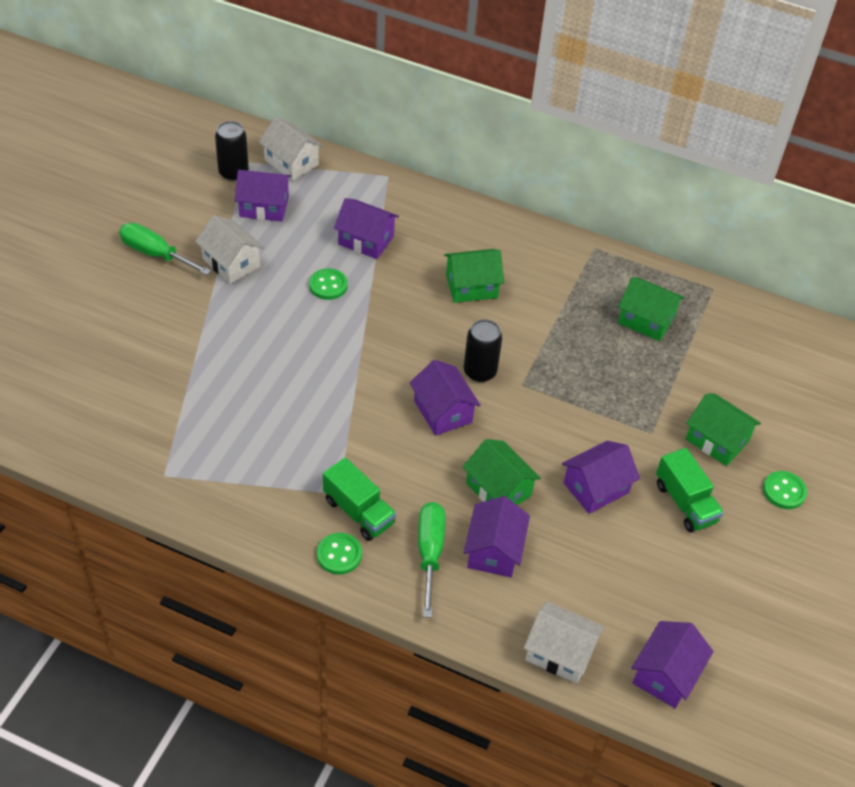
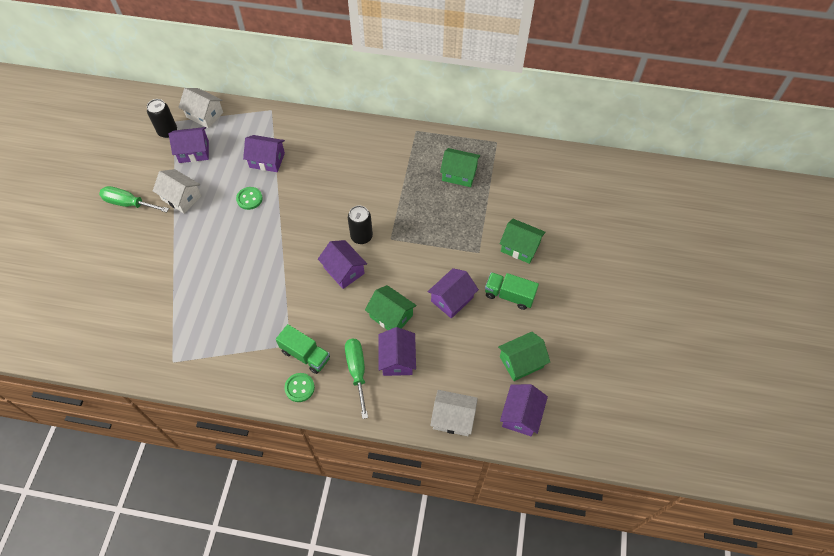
camera: 10 degrees left, 10 degrees up
green house [444,249,504,303] -> green house moved to [498,332,550,381]
green truck [656,448,724,532] -> green truck turned 150 degrees clockwise [485,272,539,310]
green button [763,471,807,509] -> none

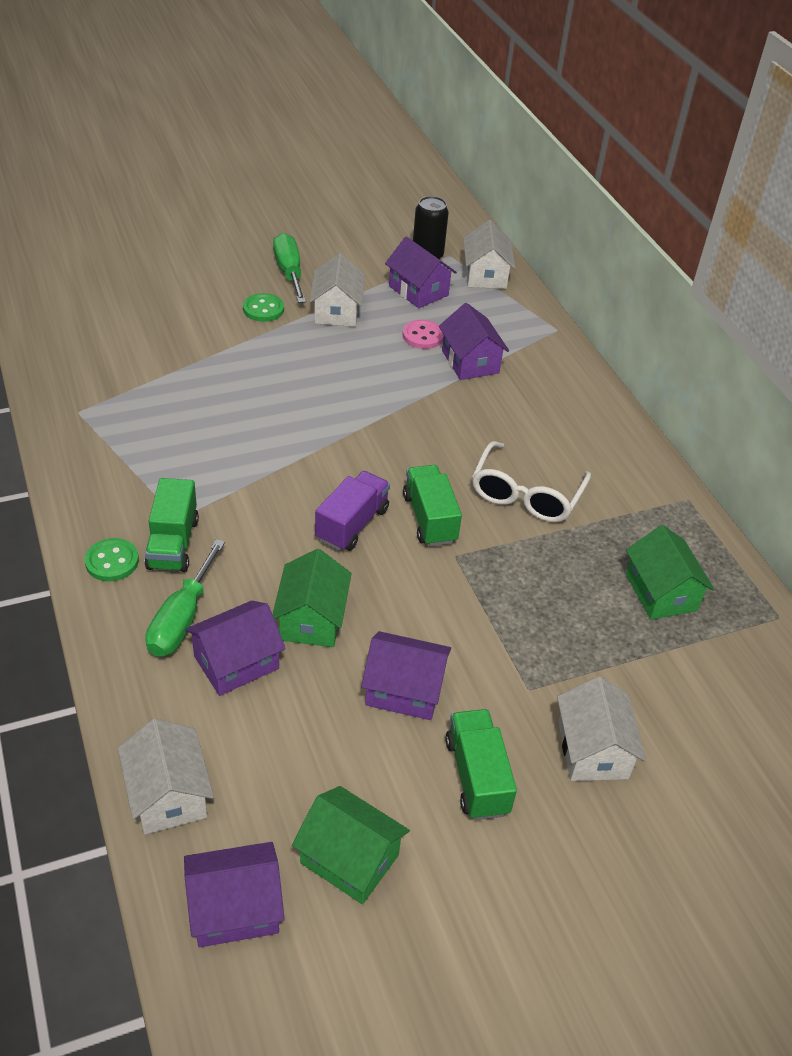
camera: 55 degrees right, 15 degrees down
green button [236,187,263,210] -> green button moved to [243,293,284,322]
purple house [318,240,367,289] -> purple truck [315,471,390,551]
green screwdriver [345,339,368,419] -> green screwdriver turned 150 degrees clockwise [145,539,225,657]
black can [348,206,373,244] -> green truck [403,465,462,546]
green house [500,219,546,264] -> white house [557,676,646,781]
none -> pink button [403,320,444,349]
none -> white glasses [472,441,591,522]

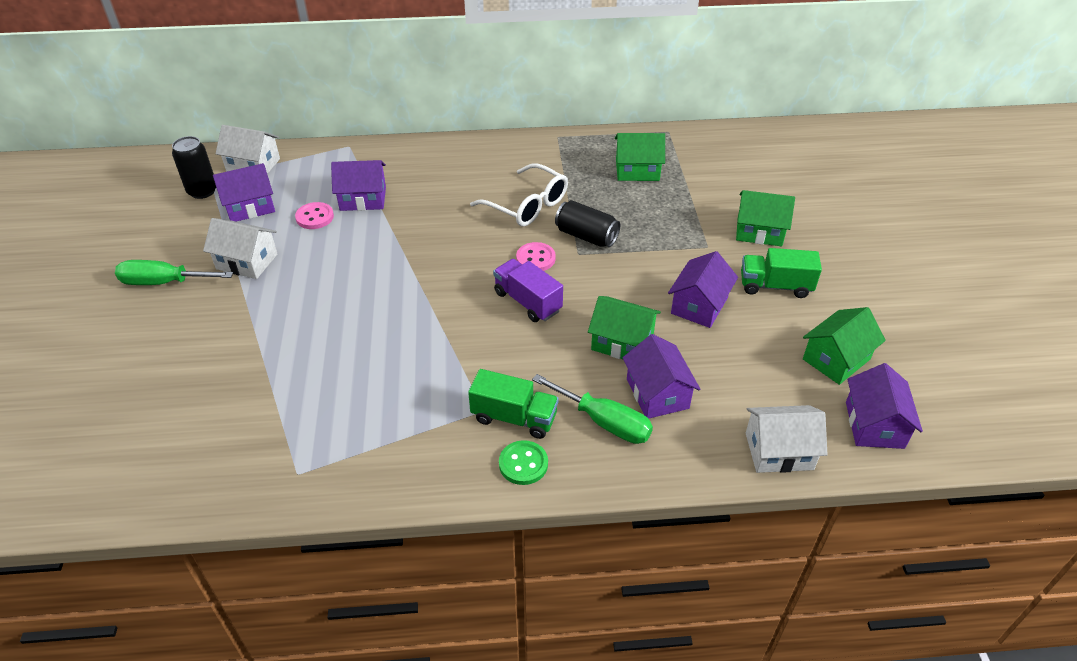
camera: 70 degrees left, 0 degrees up
green button [243,293,284,322] -> none
green truck [403,465,462,546] -> pink button [516,242,556,271]
white house [557,676,646,781] -> green house [736,190,795,246]
none -> black can [555,200,620,247]

